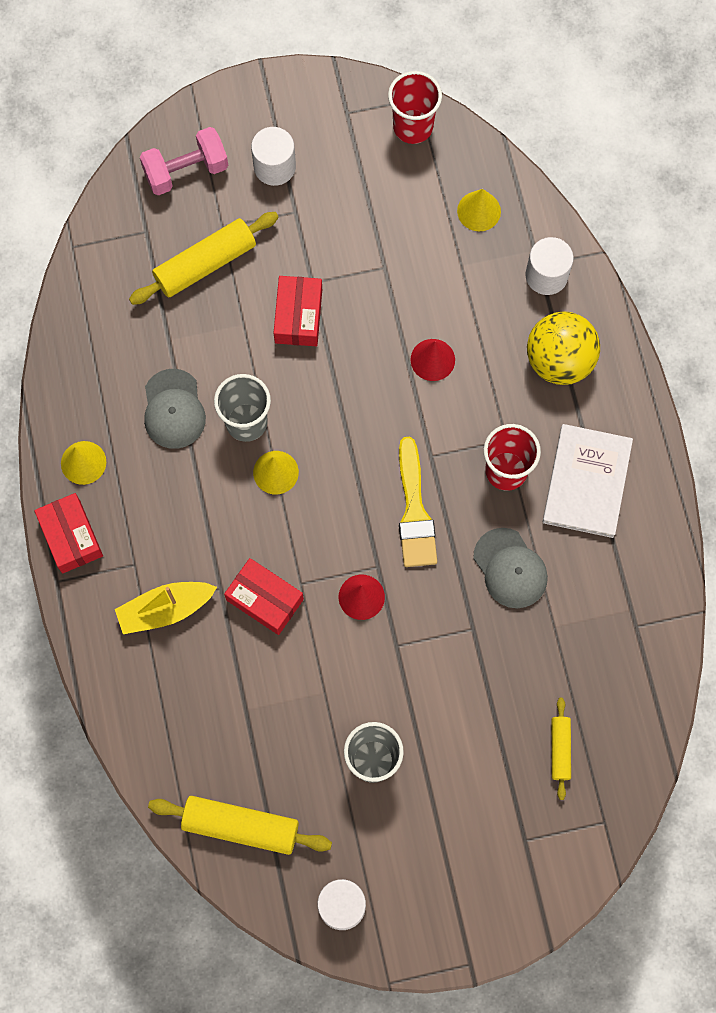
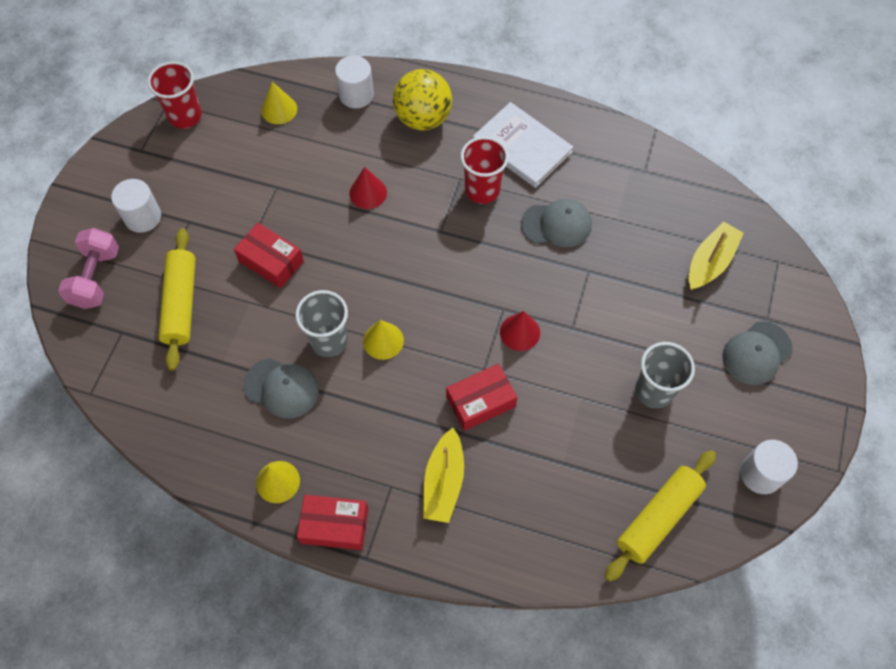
camera: 60 degrees left, 10 degrees down
yellow brush [399,437,437,567] -> none
yellow rolling pin [552,698,571,800] -> yellow boat [689,222,744,290]
none -> grey cap [722,321,793,385]

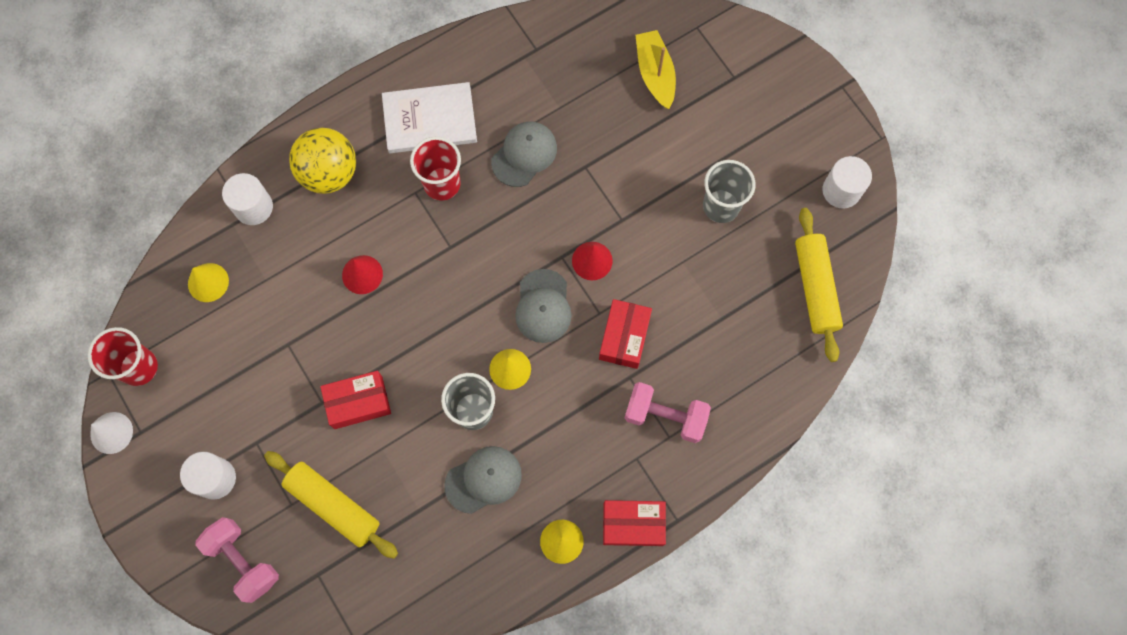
camera: 50 degrees left, 10 degrees up
red box [297,495,368,550] -> red box turned 45 degrees clockwise [603,500,666,546]
yellow boat [423,428,464,523] -> pink dumbbell [624,382,711,443]
grey cap [722,321,793,385] -> grey cap moved to [515,269,572,343]
none -> white cone [90,412,133,454]

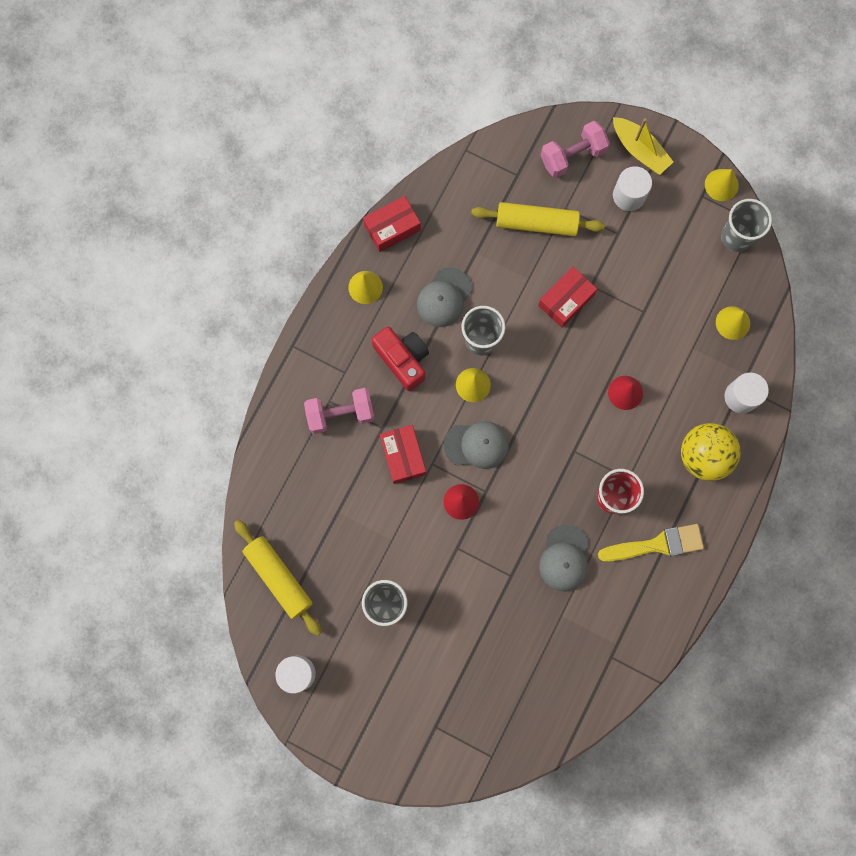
camera: 150 degrees right, 5 degrees up
red cup [88,327,158,386] -> grey cup [721,199,772,252]
white cone [90,412,133,454] -> yellow cone [705,169,739,201]
pink dumbbell [195,517,279,603] -> pink dumbbell turned 45 degrees counterclockwise [541,121,610,178]
white book [382,82,477,153] -> yellow brush [598,524,704,562]
grey cap [515,269,572,343] -> grey cap turned 120 degrees clockwise [444,421,509,469]
red box [603,500,666,546] -> red box moved to [363,196,421,252]
yellow boat [635,30,676,109] -> yellow boat moved to [613,117,673,175]
none -> red camera [372,327,429,391]

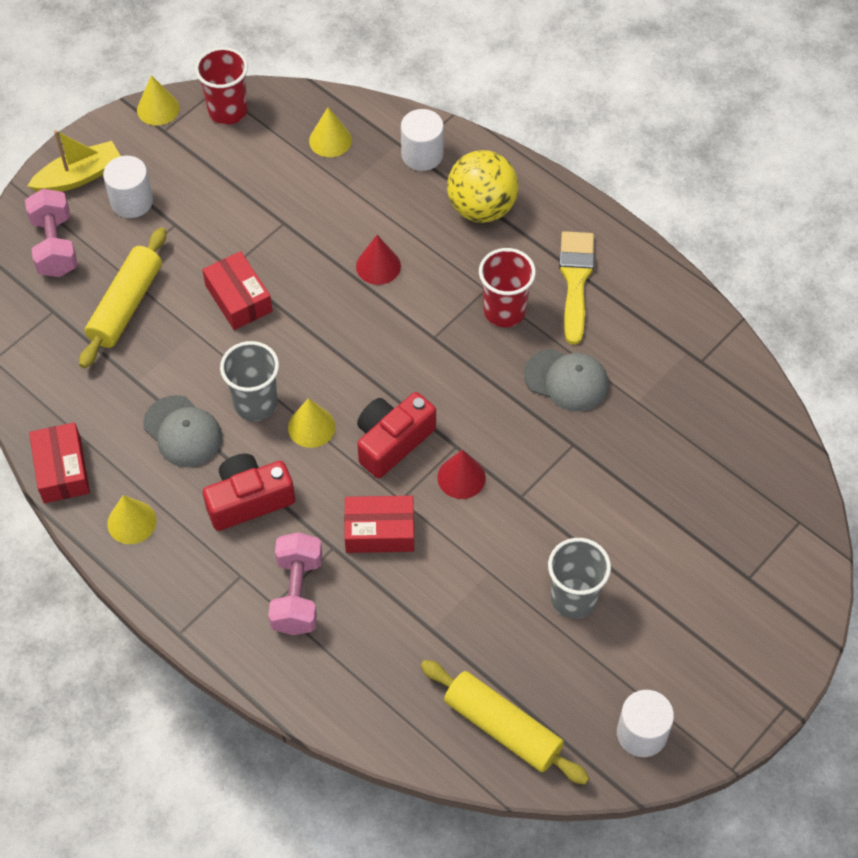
camera: 75 degrees left, 20 degrees down
yellow rolling pin [234,520,322,636] -> yellow rolling pin turned 60 degrees clockwise [421,660,589,785]
grey cap [444,421,509,469] -> red camera [357,392,436,478]
grey cup [721,199,772,252] -> red cup [195,47,248,125]

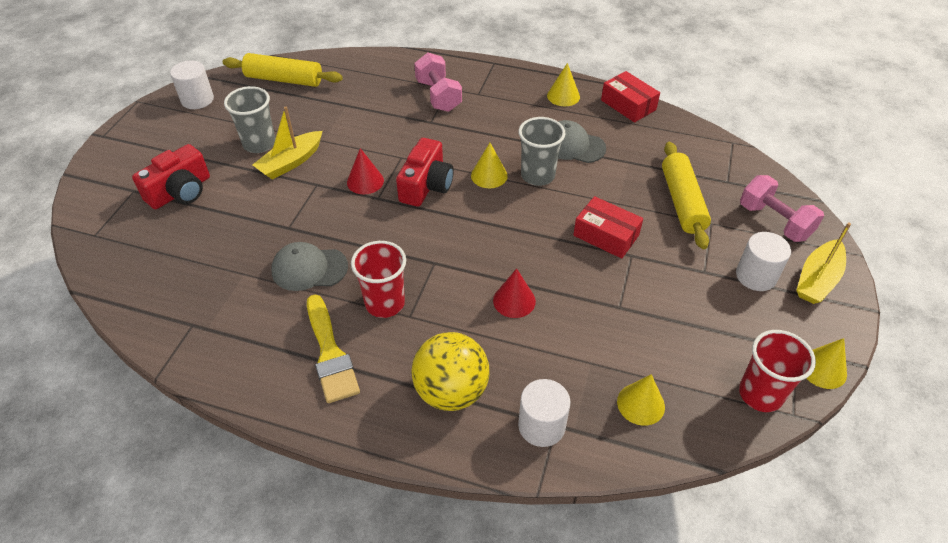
camera: 155 degrees right, 10 degrees down
red camera [203,454,295,531] -> red camera moved to [132,144,210,209]
red box [344,496,414,553] -> none
none -> yellow boat [252,107,323,180]

